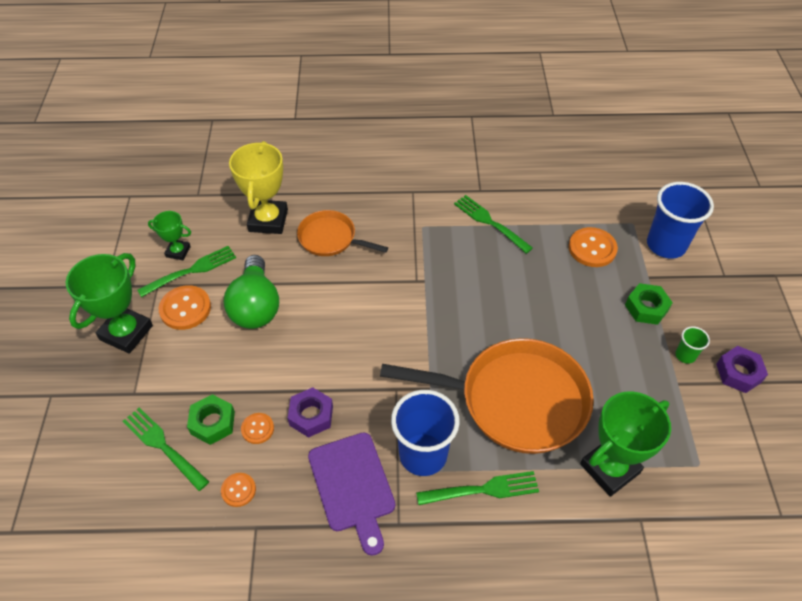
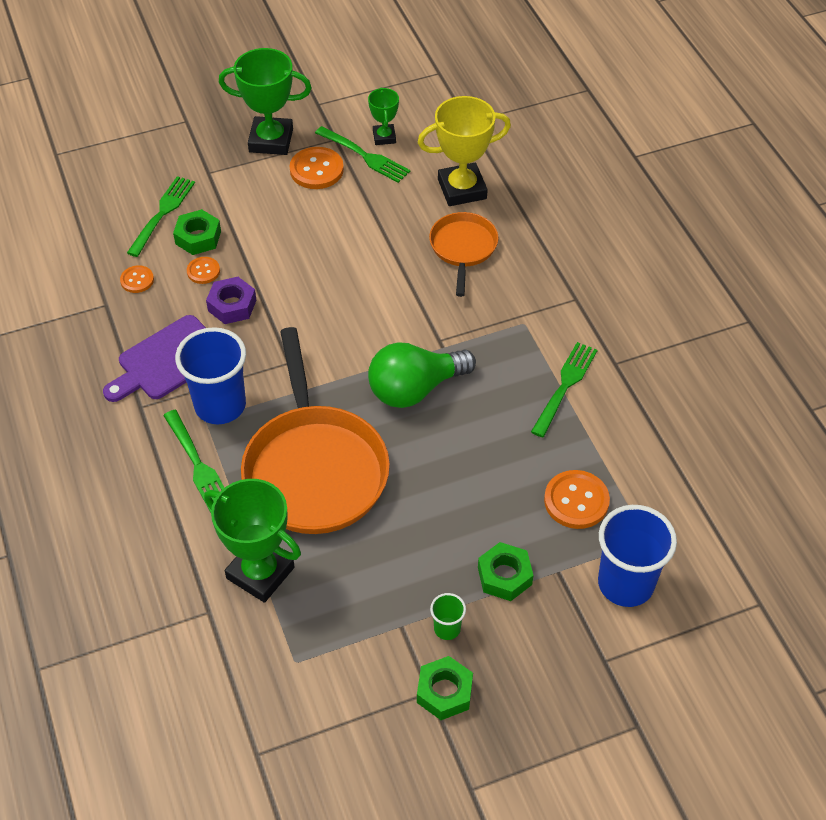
camera: 70 degrees right, 0 degrees up
green light bulb [224,255,279,329] -> green light bulb moved to [368,343,476,408]
purple nut [716,346,768,393] -> green nut [417,656,473,720]

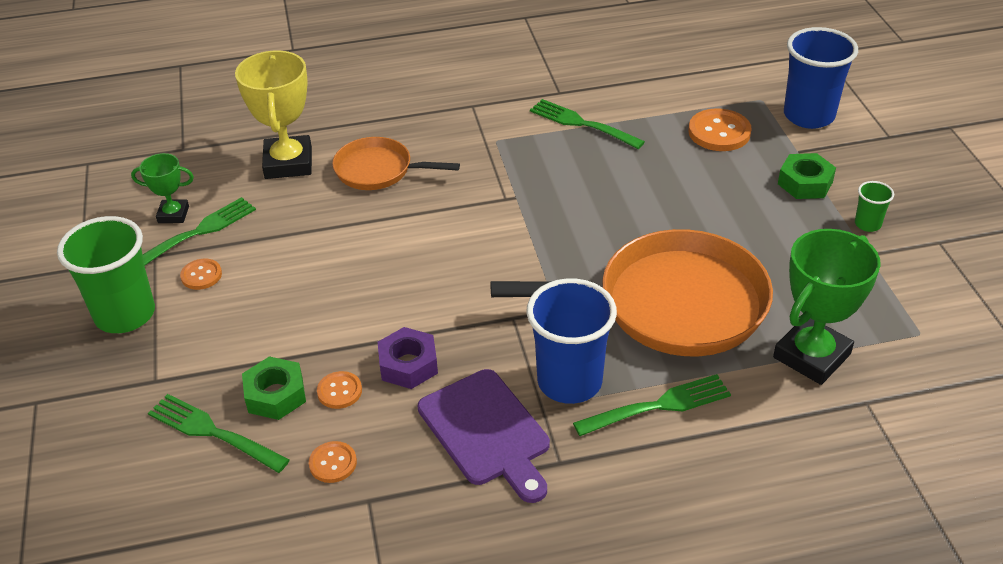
camera: 80 degrees left, 10 degrees down
green trophy [219,48,312,155] -> green cup [57,216,155,333]
orange button [290,147,344,189] -> orange button [180,259,222,290], size x0.58
green light bulb [368,343,476,408] -> none
green nut [417,656,473,720] -> none

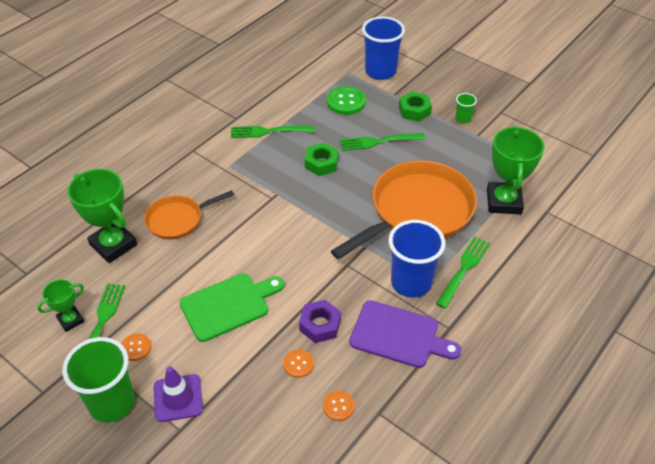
camera: 40 degrees left, 5 degrees up
green fork [148,394,290,473] -> green fork moved to [340,133,425,151]
yellow trophy [235,50,312,179] -> green trophy [68,169,137,263]
green nut [242,356,306,420] -> green nut moved to [305,143,338,176]
orange button [688,108,752,151] -> green button [327,86,366,115]
none -> purple traffic cone [154,366,203,422]
none -> green cutting board [180,273,284,342]

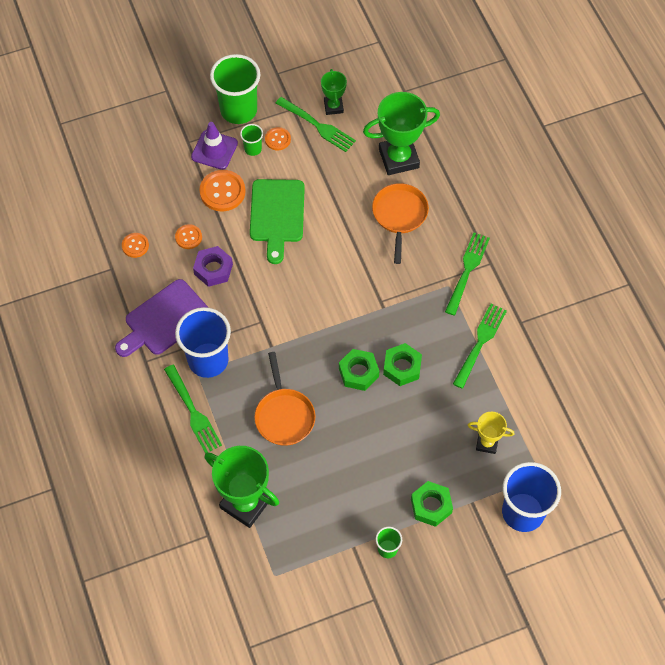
camera: 120 degrees right, 15 degrees up
green button [327,86,366,115] -> yellow trophy [468,412,514,454]
orange pan [331,161,477,259] -> orange pan [254,352,315,446], size x0.53
green fork [340,133,425,151] -> green fork moved to [445,233,490,316]
none -> orange button [199,170,246,211]
none -> green cup [240,124,263,156]
none -> green nut [339,349,379,391]

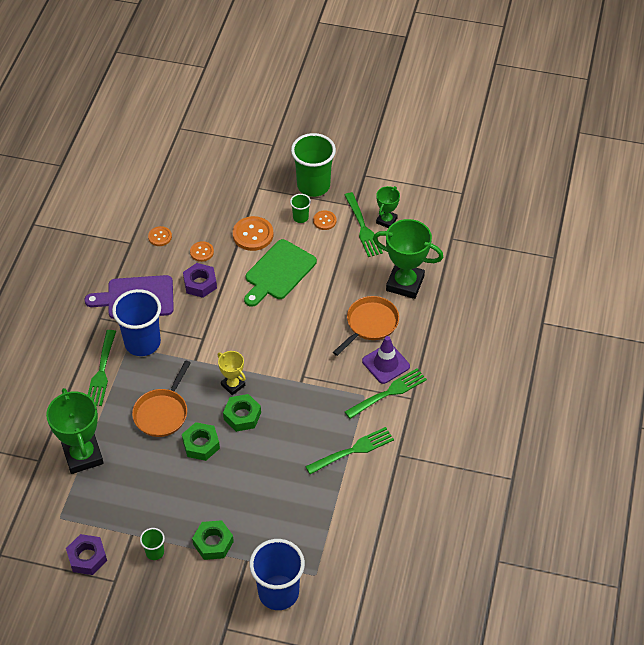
camera: 35 degrees right, 10 degrees down
purple traffic cone [191,122,238,170] -> purple traffic cone moved to [362,336,410,384]
green nut [383,343,422,386] -> green nut moved to [182,422,220,461]
yellow trophy [468,412,514,454] -> yellow trophy moved to [218,351,246,395]
none -> purple nut [66,534,107,575]

